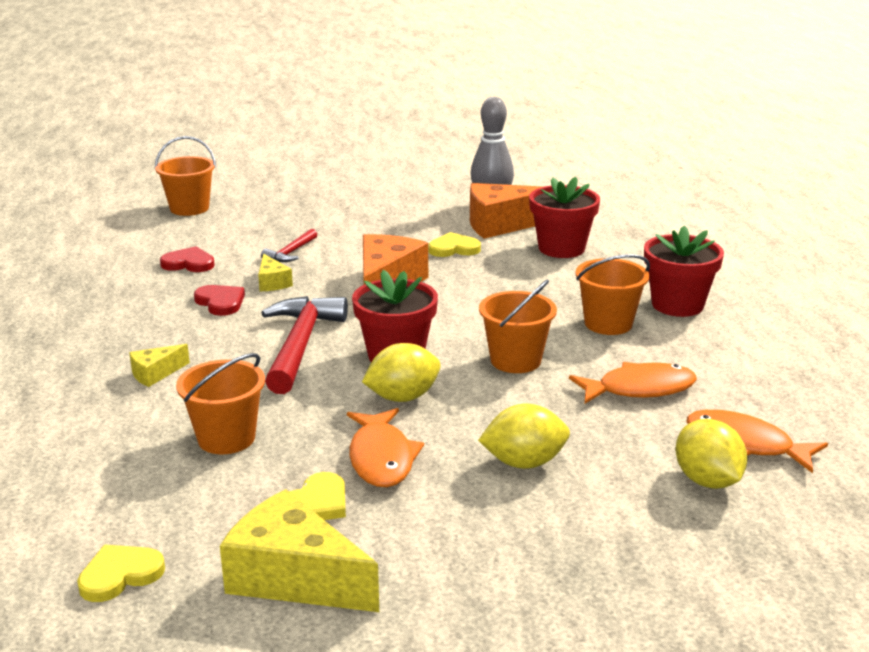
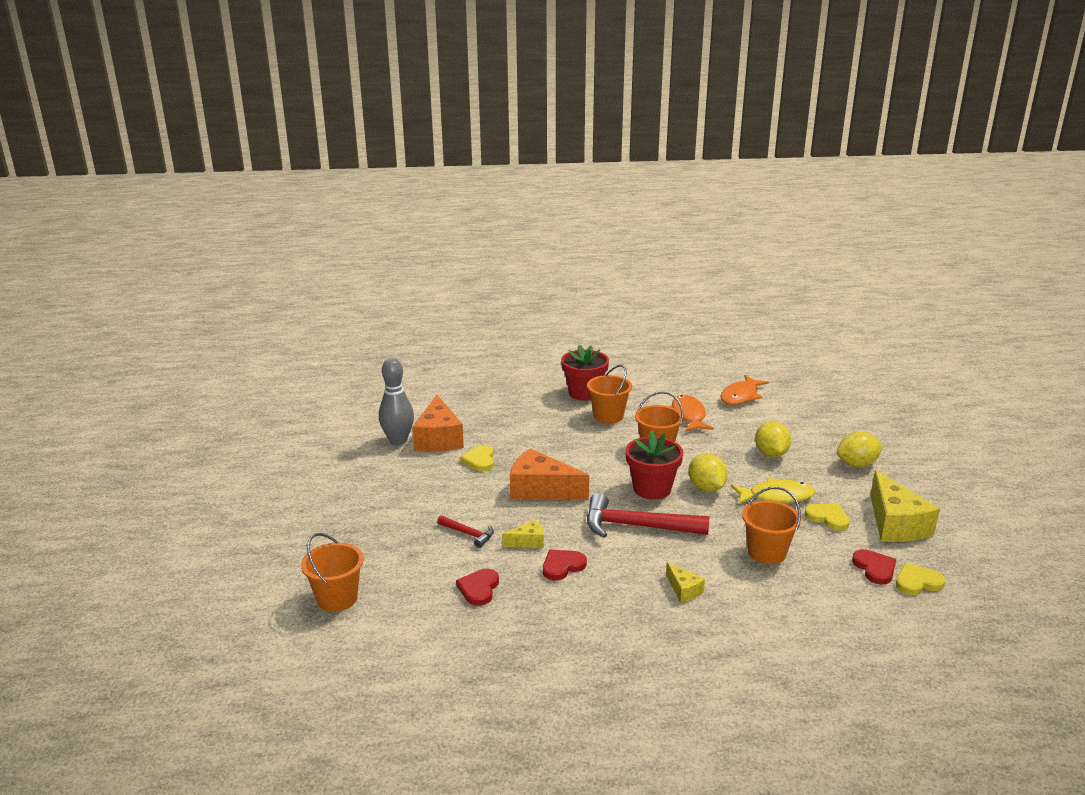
camera: 85 degrees left, 0 degrees up
yellow heart [77,545,165,602] -> yellow heart turned 105 degrees clockwise [896,563,945,595]
yellow cheese [220,489,379,612] -> yellow cheese turned 45 degrees counterclockwise [870,470,940,542]
orange fish [347,408,424,487] -> yellow fish [731,478,815,504]
red flower pot [529,177,600,258] -> none
yellow lemon [675,419,747,489] -> yellow lemon moved to [837,432,883,467]
none -> red heart [852,549,896,584]

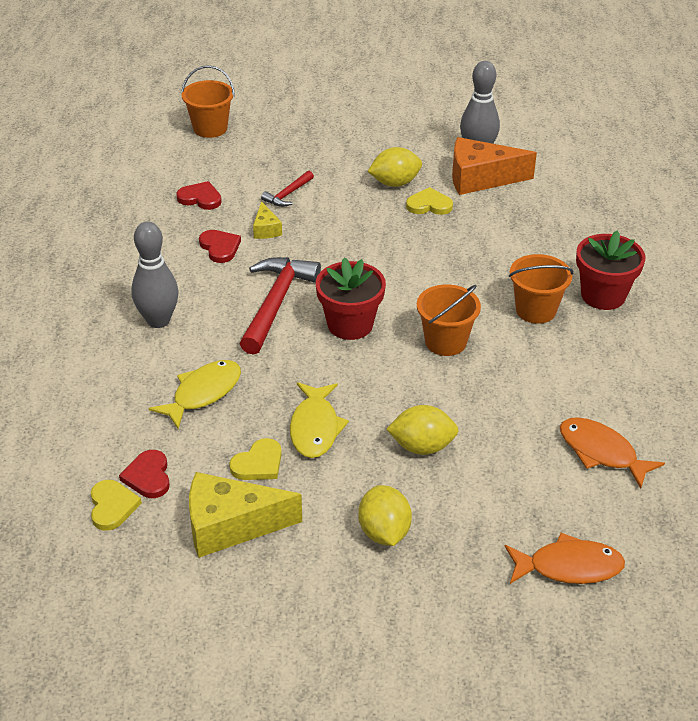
camera: 95 degrees right, 15 degrees up
orange cheese [510,449,589,500] -> none
yellow cheese [666,562,705,603] -> grey bowling pin [131,221,179,328]
orange fish [672,395,714,432] -> orange fish moved to [505,533,625,584]
yellow lemon [688,453,728,492] -> yellow lemon moved to [368,147,422,187]
orange bucket [742,487,801,564] -> yellow fish [149,360,241,429]
red heart [852,549,896,584] -> red heart turned 90 degrees clockwise [119,450,170,498]

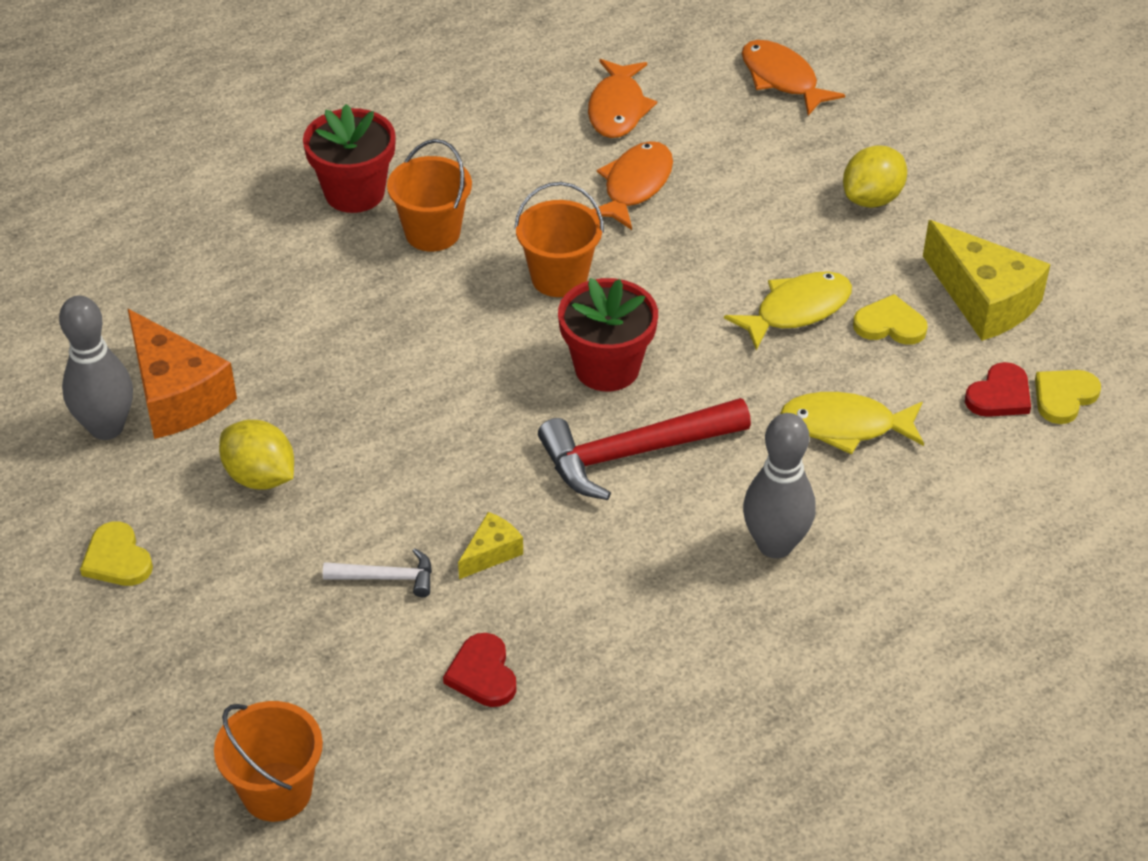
camera: 125 degrees left, 5 degrees up
red heart [199,230,241,263] -> none
red hammer [261,171,314,207] -> white hammer [323,548,432,597]
yellow lemon [386,405,459,455] -> none
yellow heart [406,187,453,215] -> yellow heart moved to [80,521,153,586]
none -> orange fish [592,141,673,230]

